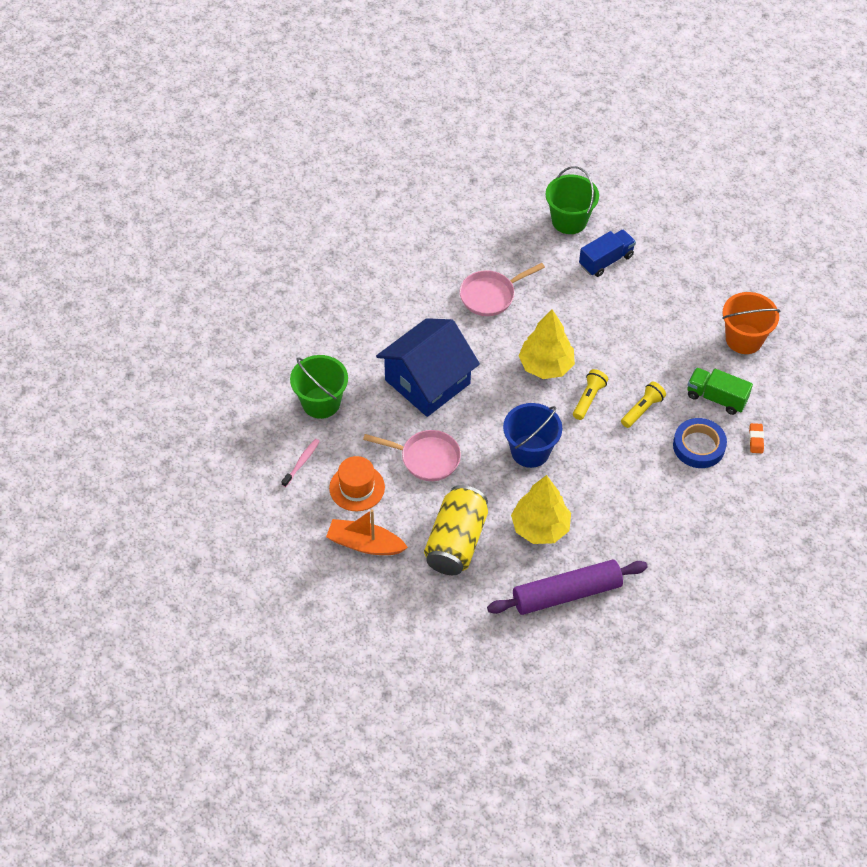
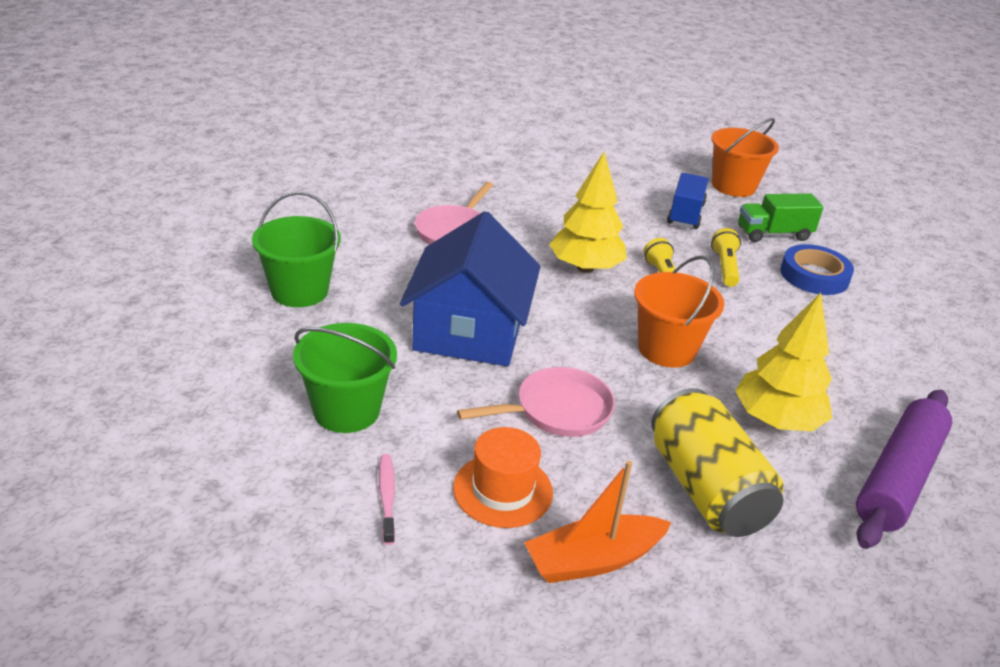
camera: 40 degrees left, 20 degrees down
blue bucket [503,403,562,468] -> orange bucket [634,256,724,367]
green bucket [545,166,599,234] -> green bucket moved to [252,191,341,307]
blue truck [579,230,636,277] -> blue truck moved to [667,173,708,229]
orange eraser [749,423,764,453] -> none

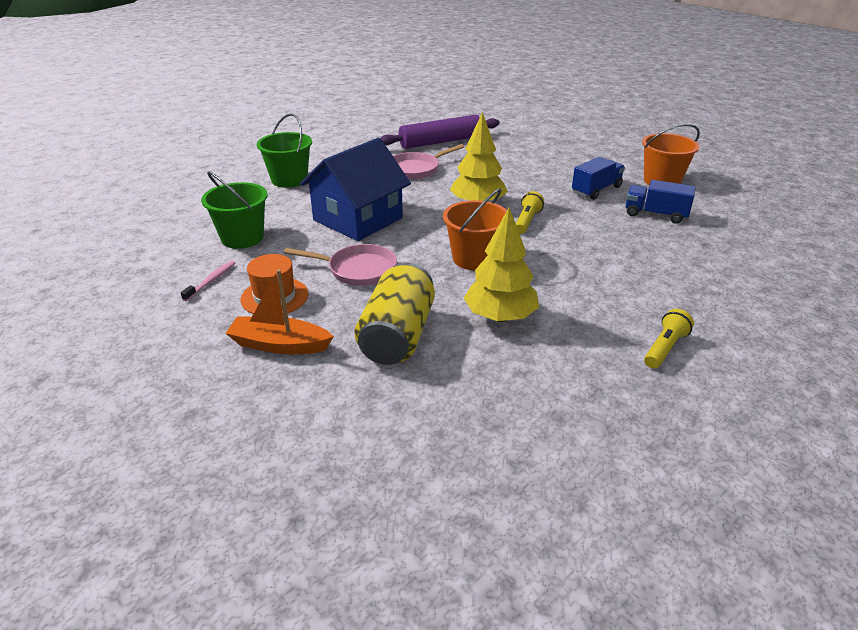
camera: 35 degrees right, 0 degrees up
yellow flashlight [711,228,741,287] -> yellow flashlight moved to [644,309,694,368]
green truck [738,193,824,242] -> blue truck [626,180,696,224]
blue tape [780,244,854,295] -> none
purple rolling pin [856,390,952,549] -> purple rolling pin moved to [381,115,500,149]

